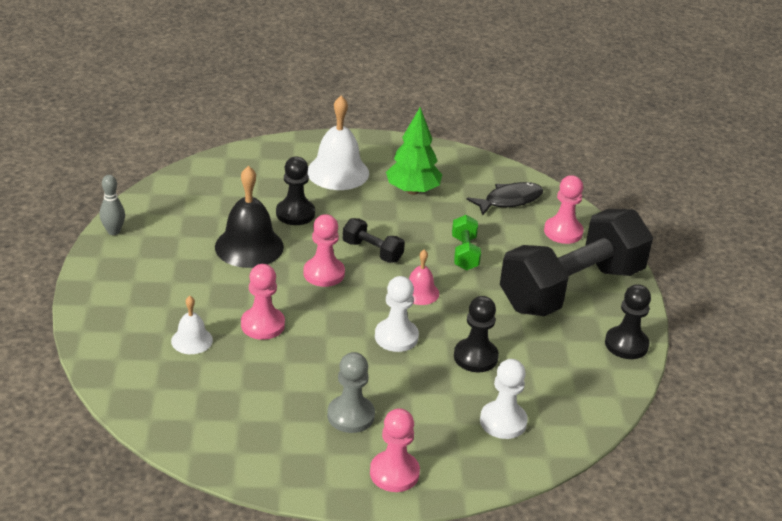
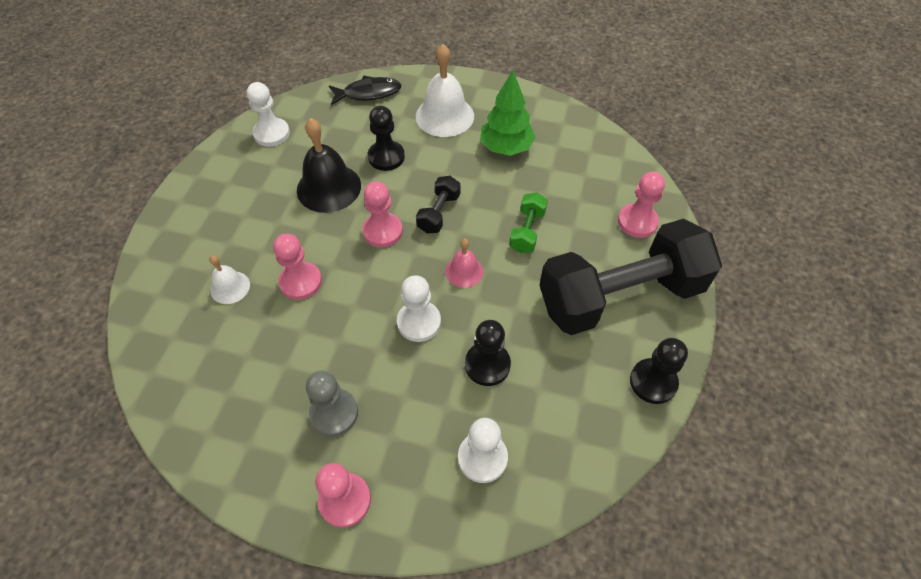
camera: 20 degrees right, 20 degrees up
grey bowling pin [100,175,125,235] -> none
black dumbbell [343,218,405,263] -> black dumbbell turned 60 degrees clockwise [416,176,460,233]
black fish [467,182,543,215] -> black fish moved to [329,76,401,105]
none -> white pawn [247,82,290,147]

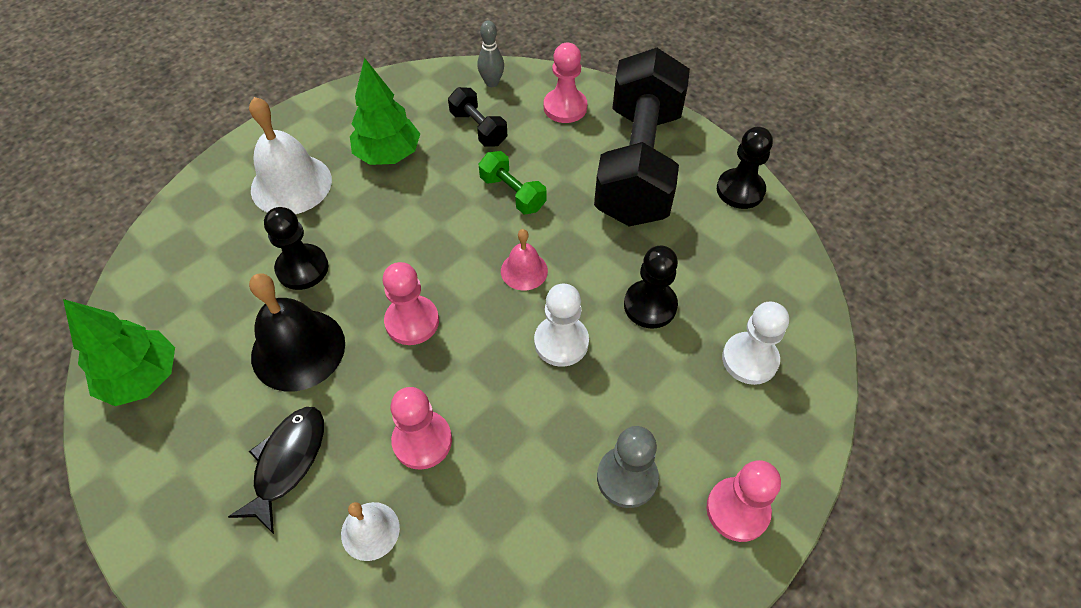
camera: 60 degrees left, 0 degrees up
white pawn [247,82,290,147] -> green tree [63,299,175,406]
black fish [329,76,401,105] -> black fish moved to [228,407,324,534]
black dumbbell [416,176,460,233] -> black dumbbell moved to [448,87,507,147]
none -> grey bowling pin [477,20,504,87]

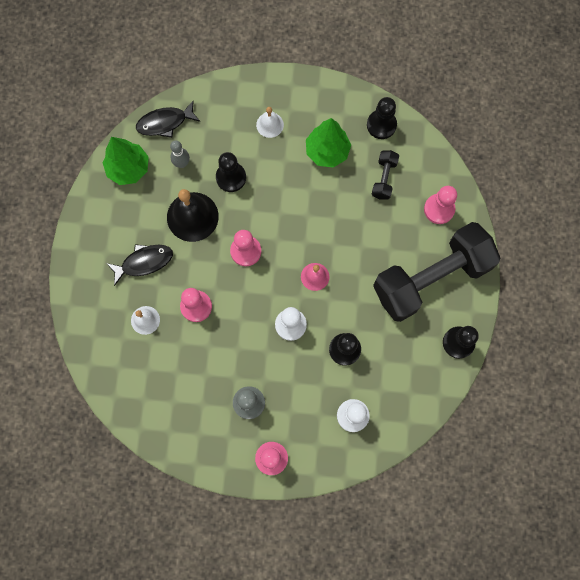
camera: 50 degrees right, 20 degrees up
white bell [249,97,332,214] -> white bell [256,107,284,138], size x0.54
grey bowling pin [477,20,504,87] -> grey bowling pin moved to [170,140,190,168]
green dumbbell [479,151,547,214] -> none
none -> black fish [136,101,200,138]
none -> black pawn [367,97,397,139]

